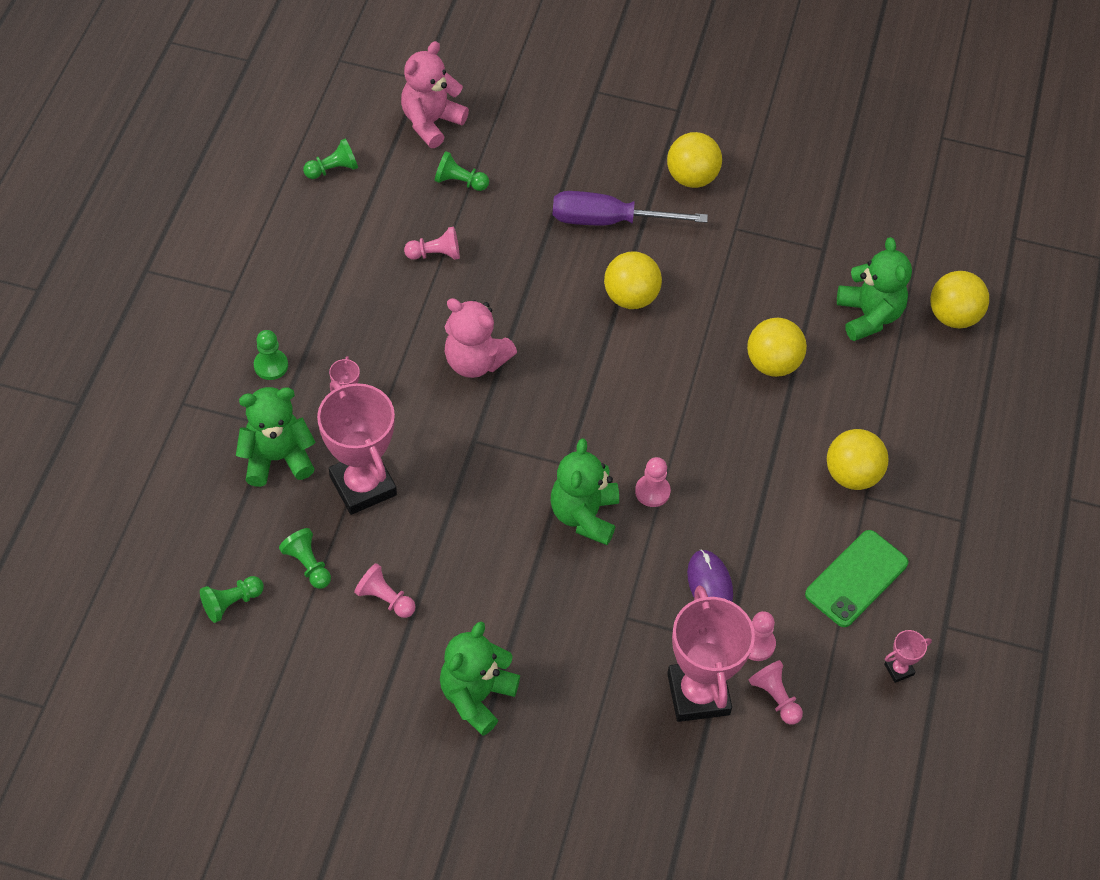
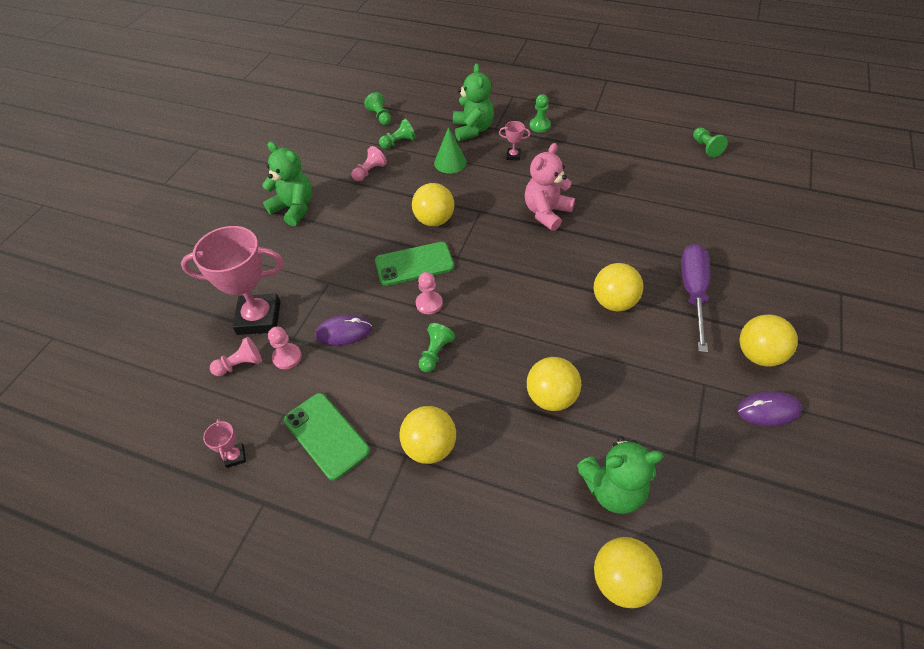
camera: 100 degrees right, 5 degrees down
pink trophy [317,380,397,515] -> green cone [434,127,467,173]
pink teddy bear [401,41,469,148] -> none
pink pawn [404,227,460,260] -> none
green pawn [434,151,489,191] -> green pawn moved to [419,323,455,372]
green teddy bear [551,438,619,545] -> green phone [375,242,454,286]
none -> yellow ball [412,183,454,226]
none -> purple mouse [737,391,802,426]

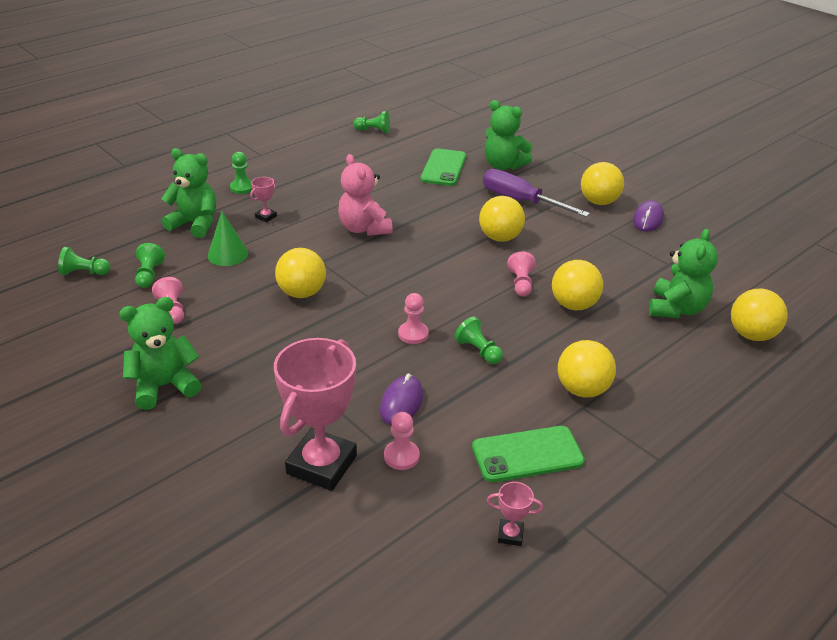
camera: 65 degrees left, 15 degrees down
pink pawn [210,337,262,376] -> pink pawn moved to [507,252,536,297]
green phone [375,242,454,286] -> green phone moved to [420,148,466,186]
none -> green teddy bear [485,100,532,170]

